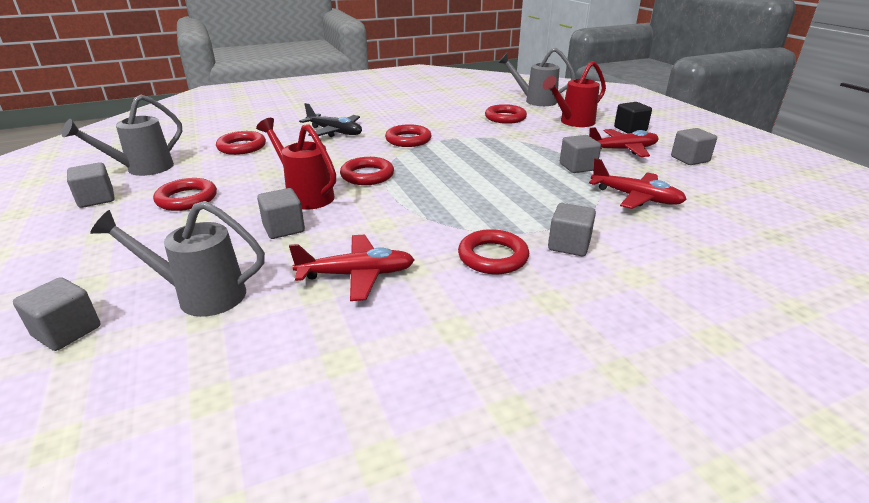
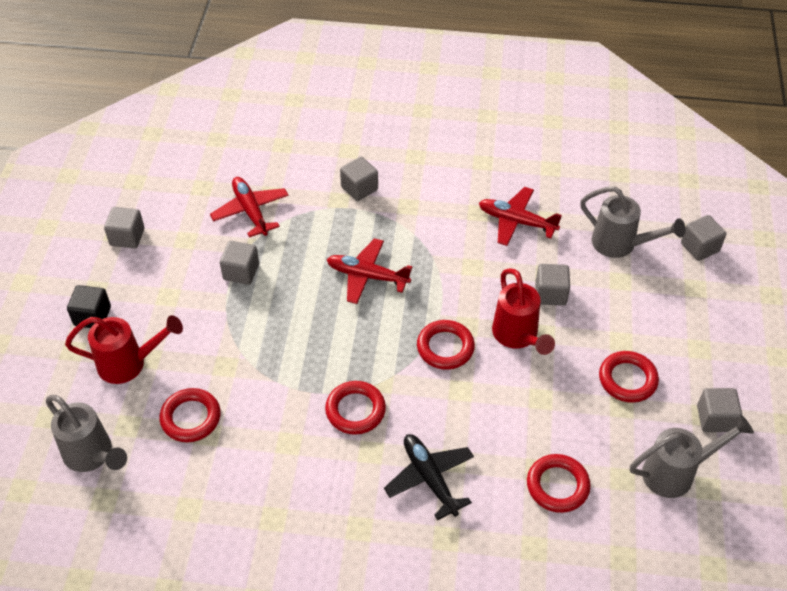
camera: 150 degrees left, 20 degrees up
red ring [458,229,529,274] -> none
red plane [589,127,659,157] -> red plane moved to [327,238,412,304]

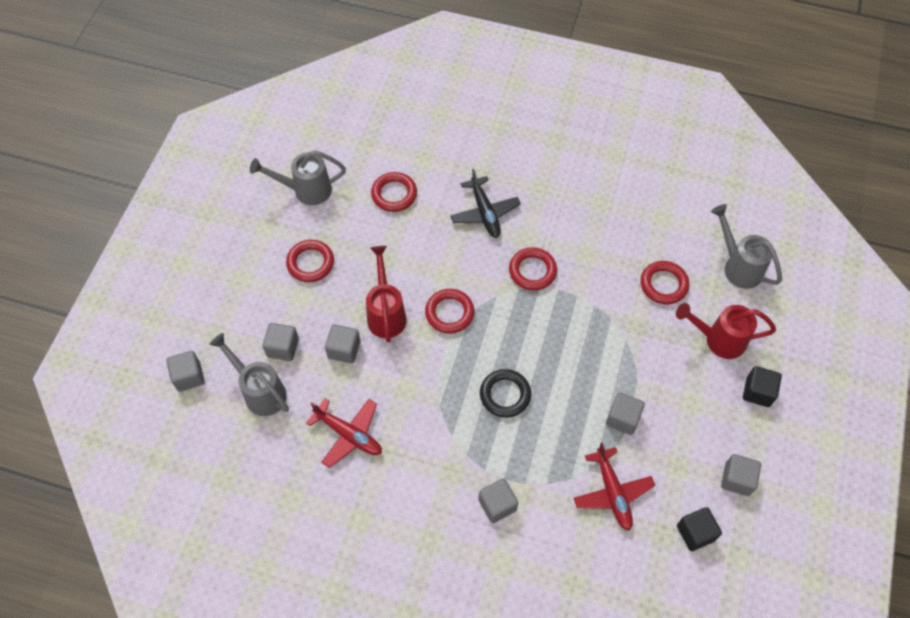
camera: 170 degrees left, 10 degrees up
red plane [327,238,412,304] -> black ring [480,369,531,418]
grey cube [697,388,742,432] -> grey cube moved to [262,323,299,361]
none -> black cube [677,507,722,551]

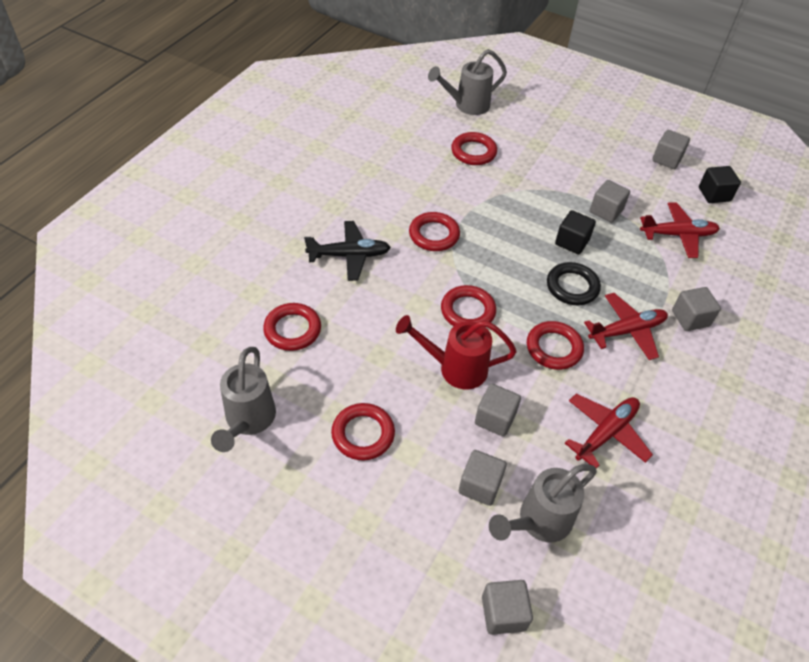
camera: 80 degrees left, 10 degrees down
red watering can [676,303,776,359] -> none
black cube [743,366,782,407] -> black cube moved to [555,210,596,255]
none -> red ring [527,321,584,370]
none -> red plane [584,293,668,360]

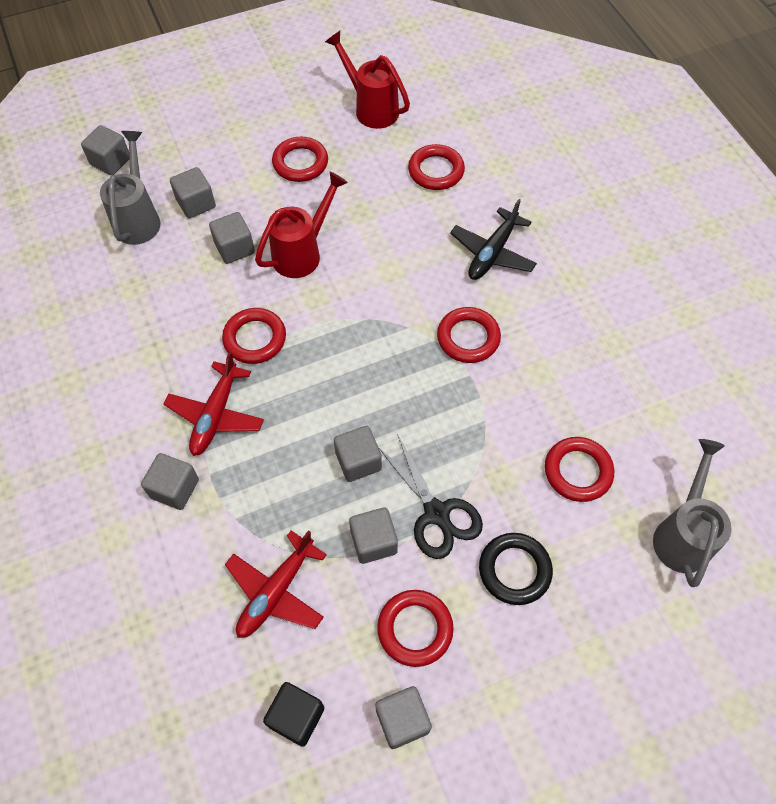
camera: 130 degrees right, 10 degrees up
grey watering can [211,347,276,452] -> red watering can [325,31,410,129]
red ring [441,285,496,326] -> red ring moved to [377,590,454,667]
black ring [547,262,601,305] -> black ring moved to [479,533,553,605]
black cube [555,210,596,255] -> grey cube [334,426,382,482]
red plane [565,394,653,468] -> none
none -> black scissors [378,434,483,559]

